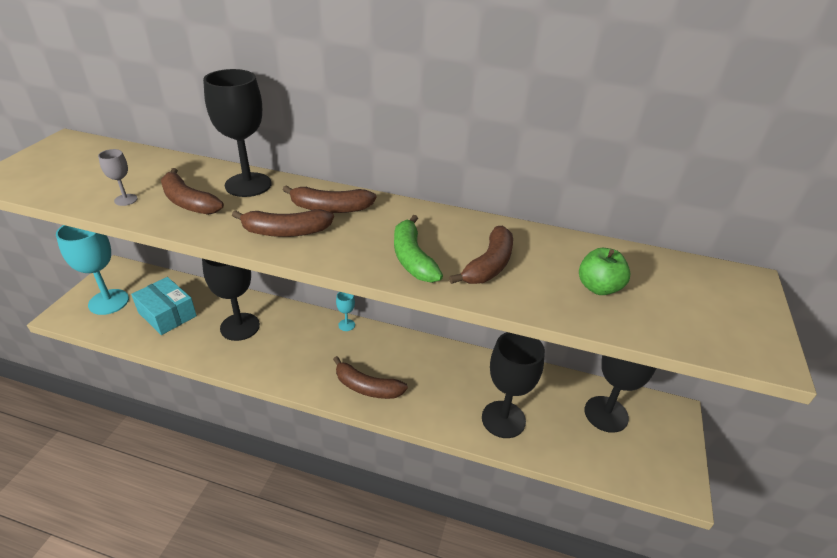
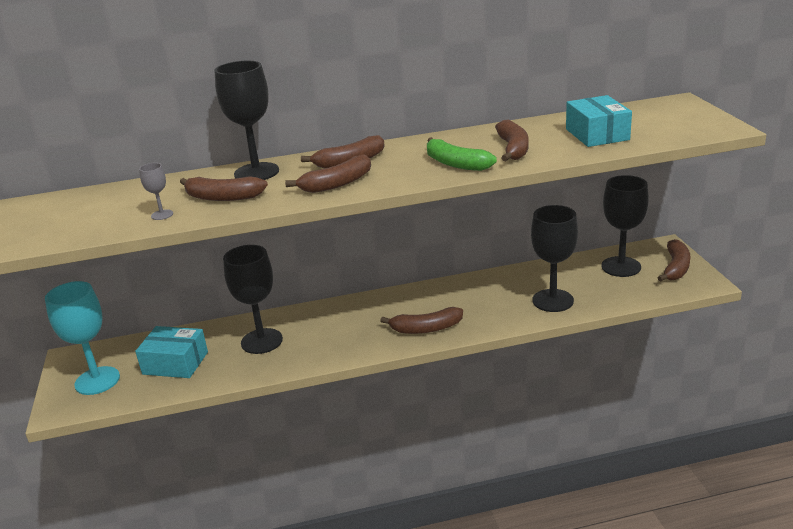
camera: 25 degrees left, 10 degrees down
turquoise goblet [336,292,355,331] -> none
green apple [579,248,631,295] -> turquoise box [566,95,632,147]
none -> brown banana [657,239,690,282]

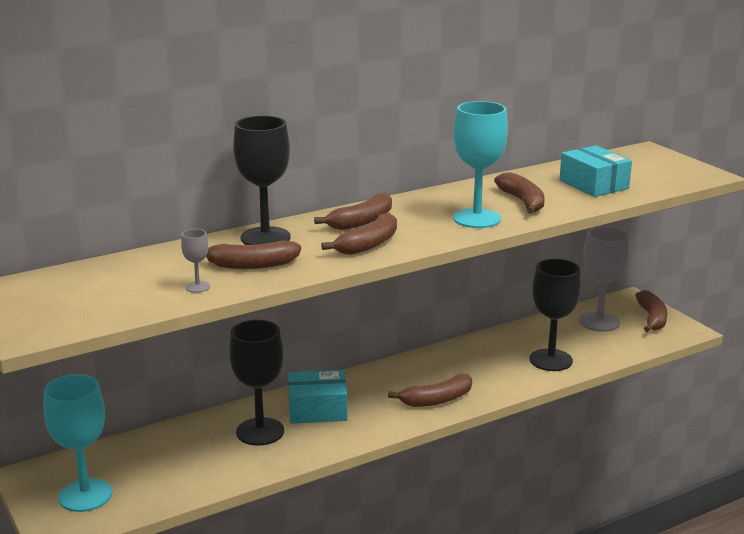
camera: 20 degrees left, 5 degrees down
turquoise box [135,326,208,378] -> turquoise box moved to [288,370,347,424]
green banana [427,137,497,171] -> turquoise goblet [453,101,508,228]
black goblet [601,175,649,277] -> grey goblet [579,226,629,332]

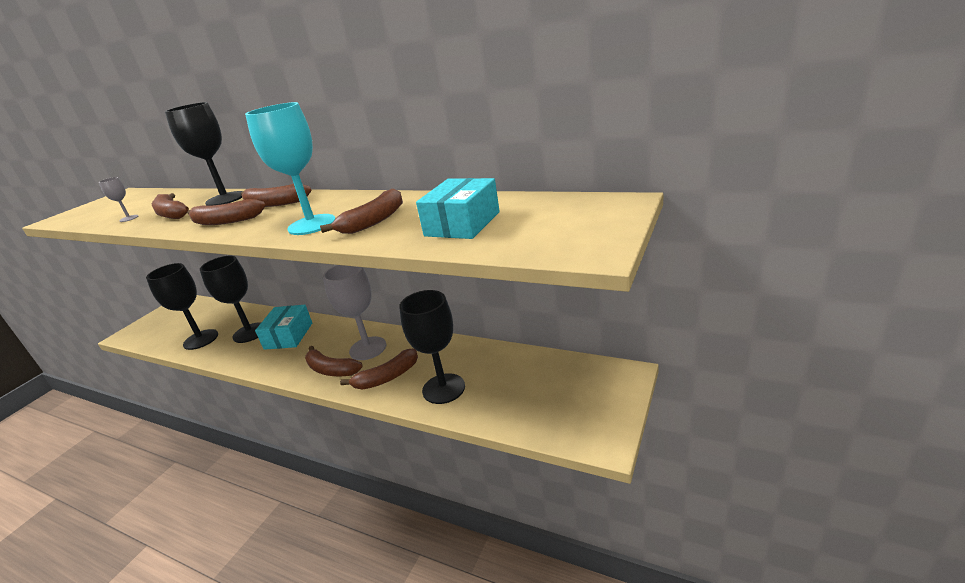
camera: 60 degrees right, 5 degrees up
turquoise goblet [43,374,112,512] -> none
turquoise box [288,370,347,424] -> turquoise box turned 45 degrees clockwise [255,305,312,350]
grey goblet [579,226,629,332] -> grey goblet moved to [323,265,386,360]
brown banana [635,290,667,332] -> brown banana moved to [340,348,418,389]
none -> black goblet [146,263,218,350]

